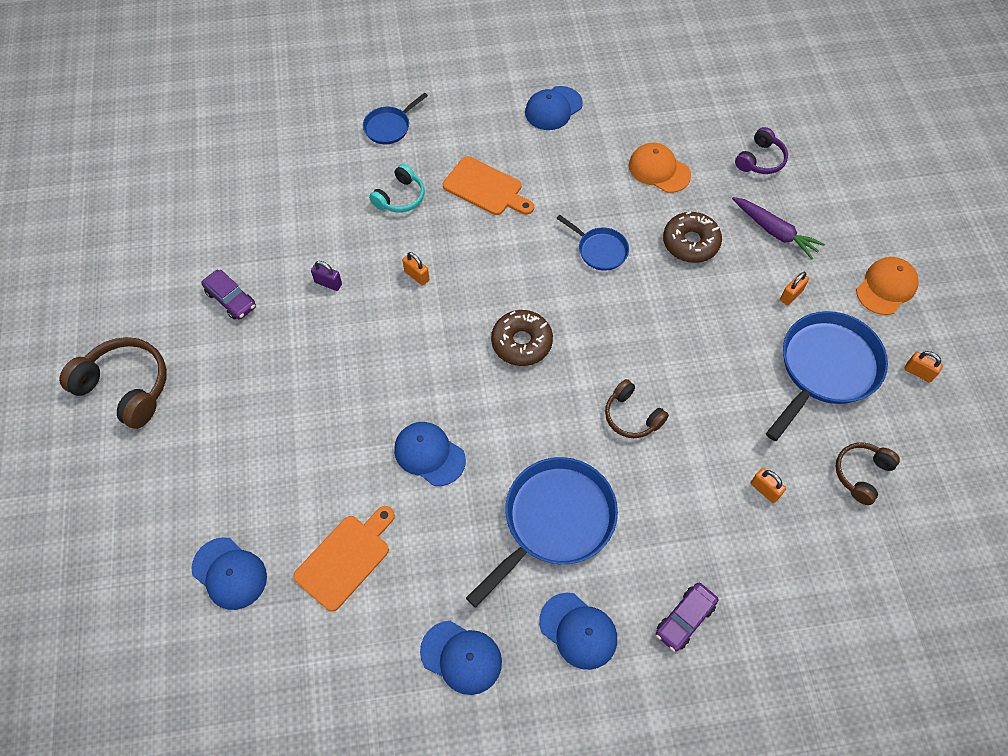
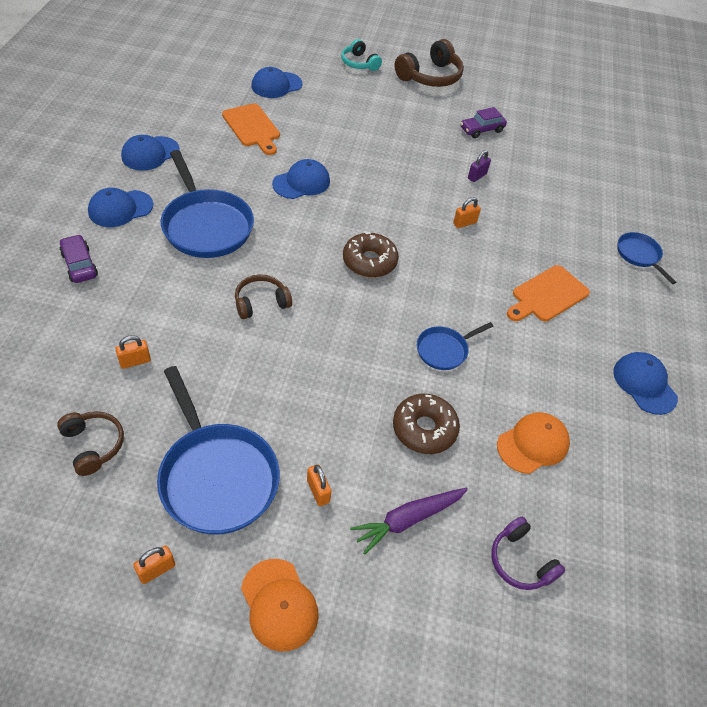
camera: 105 degrees right, 10 degrees down
turquoise headphones [369,164,424,212] -> turquoise headphones moved to [341,39,382,71]

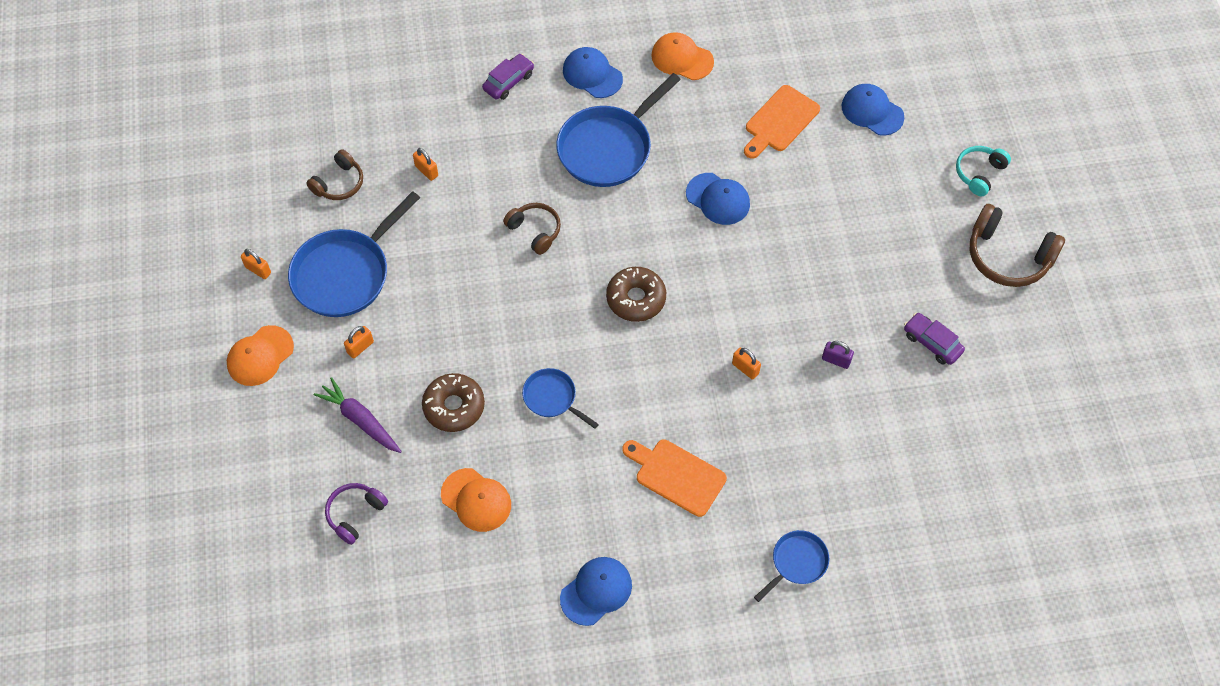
camera: 75 degrees right, 10 degrees up
blue cap [121,135,180,171] -> orange cap [651,32,714,80]

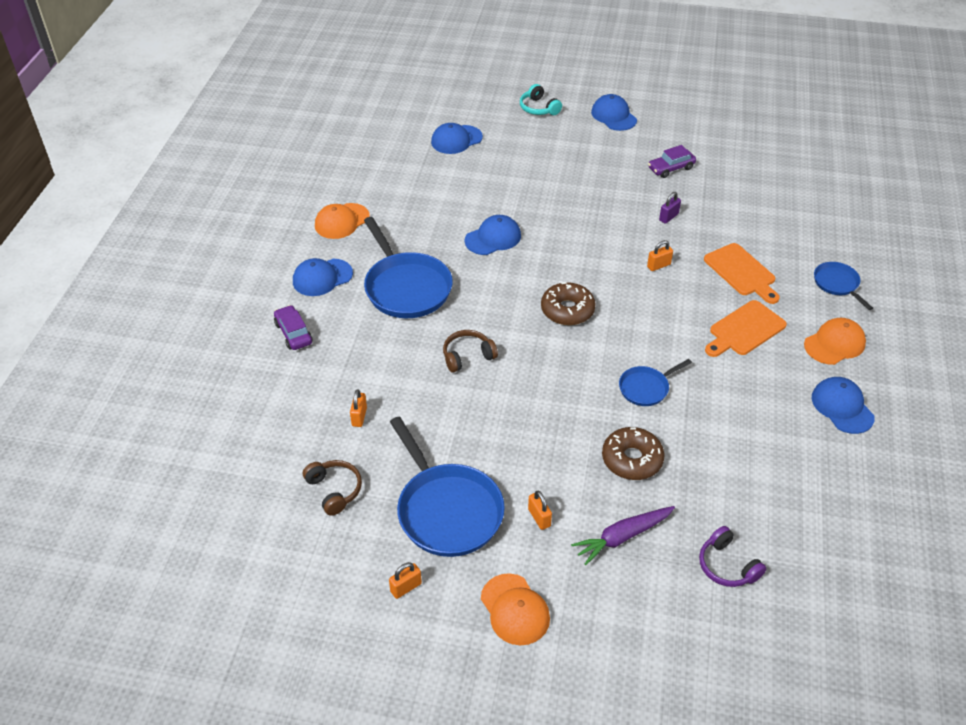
camera: 70 degrees left, 15 degrees down
orange padlock [413,148,438,181] -> orange padlock turned 60 degrees counterclockwise [350,389,367,427]
orange cap [441,468,511,532] -> orange cap moved to [804,318,866,365]
orange cutting board [744,85,820,159] -> orange cutting board moved to [704,243,780,304]
brown headphones [970,204,1065,287] -> blue cap [591,94,637,131]

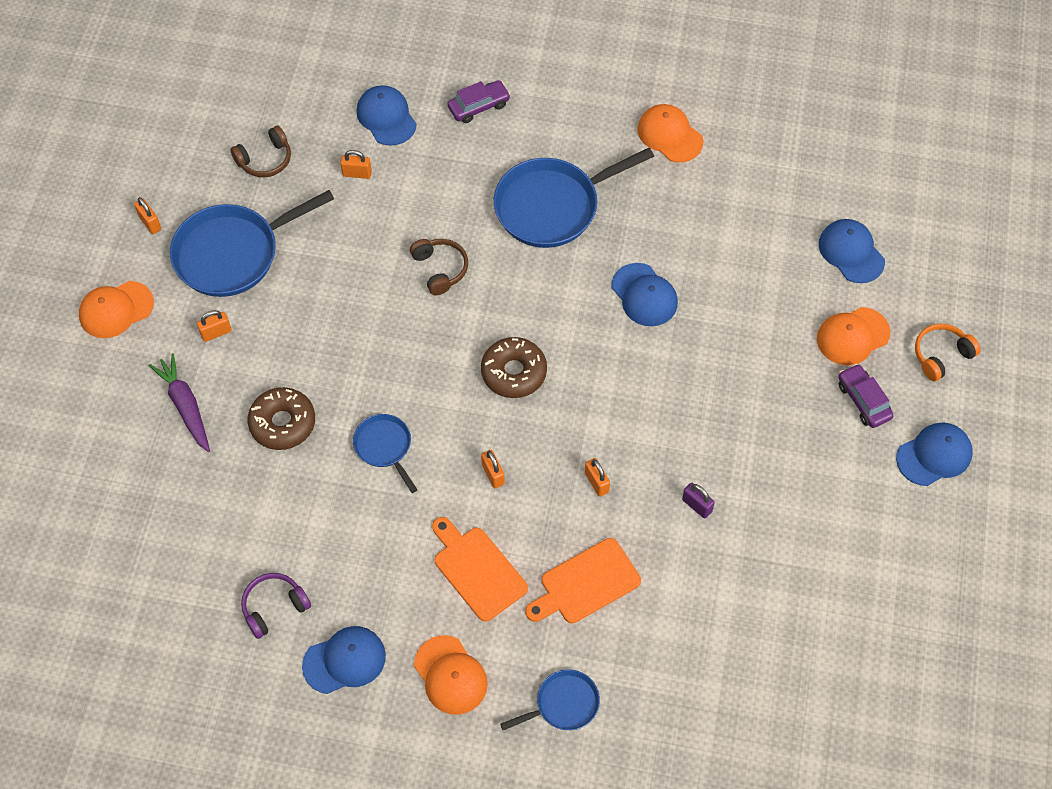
camera: 90 degrees right, 15 degrees up
blue cap [293,258,353,296] -> blue cap moved to [356,85,417,146]
turquoise headphones [520,84,562,115] -> orange headphones [915,323,981,381]
purple car [648,145,696,178] -> purple car moved to [838,364,894,428]
purple headphones [699,526,766,587] -> purple headphones moved to [241,573,311,639]
none -> orange padlock [481,450,505,488]
none -> orange cap [817,307,891,365]

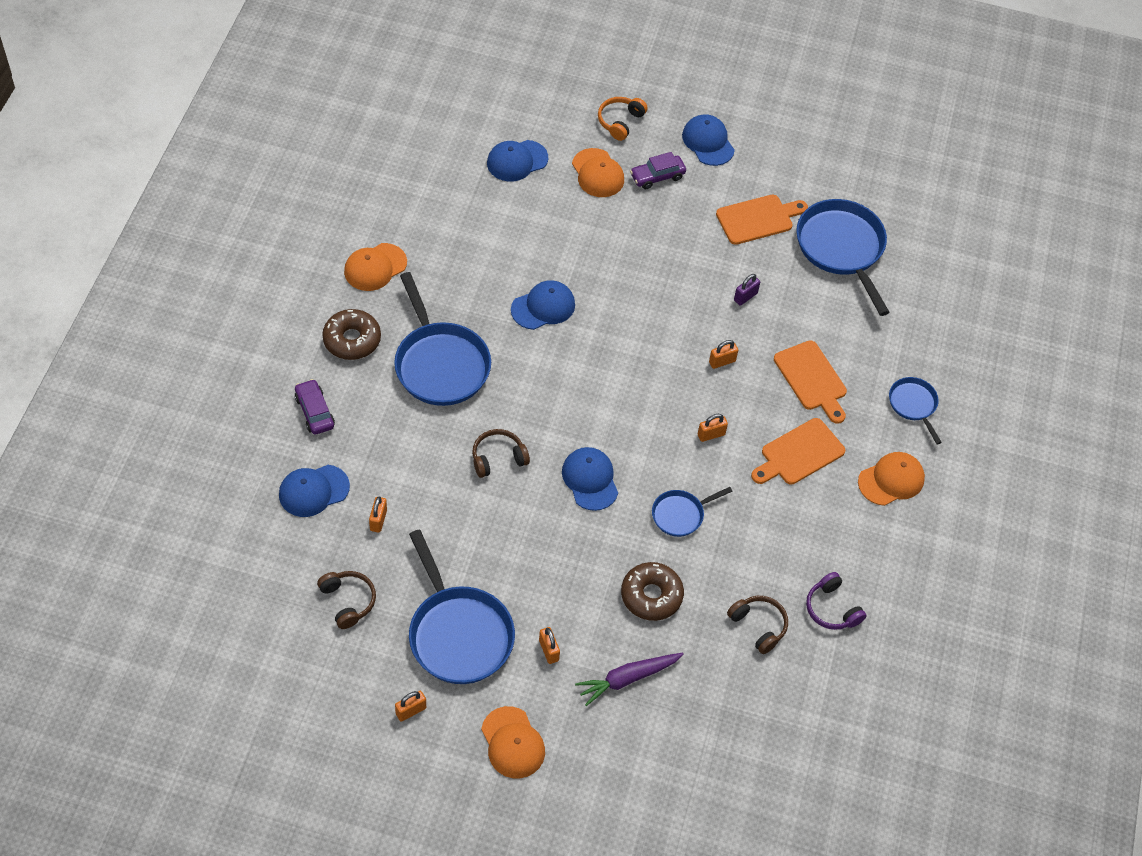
camera: 90 degrees left, 5 degrees down
blue cap [302,626,386,694] -> blue cap moved to [562,447,618,511]
brown donut [481,337,547,398] -> brown donut moved to [322,309,381,360]
orange headphones [915,323,981,381] -> orange headphones turned 60 degrees clockwise [598,97,648,141]
none -> orange cutting board [716,195,808,245]
none -> brown headphones [727,596,788,654]
none -> blue pan [796,199,890,316]

